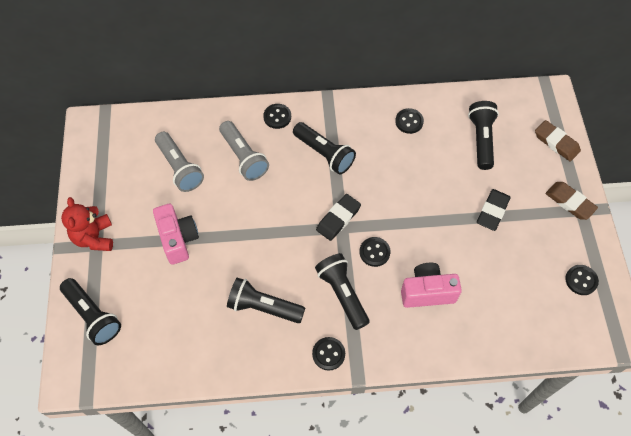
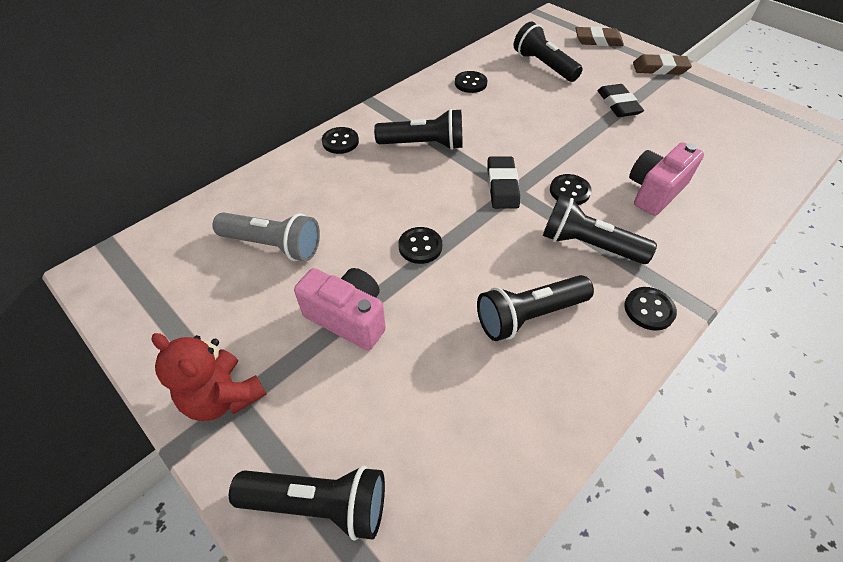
camera: 40 degrees left, 10 degrees down
grey flashlight [219,121,269,181] -> none
black button [565,265,599,295] -> black button moved to [398,227,442,264]

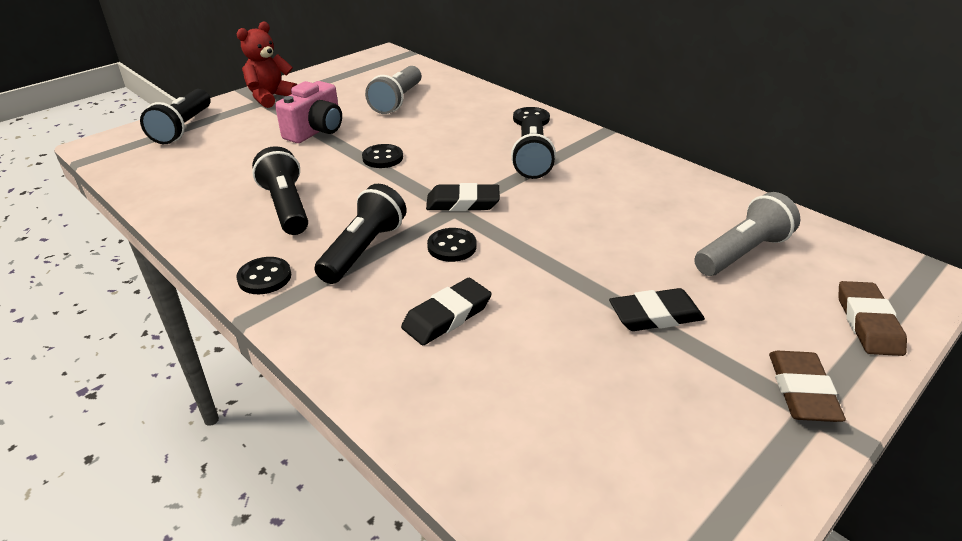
camera: 90 degrees right, 15 degrees down
black button [455,71,487,93] -> none
black flashlight [514,22,583,82] -> grey flashlight [694,192,800,276]
pink camera [629,142,704,216] -> black eraser [401,278,492,345]

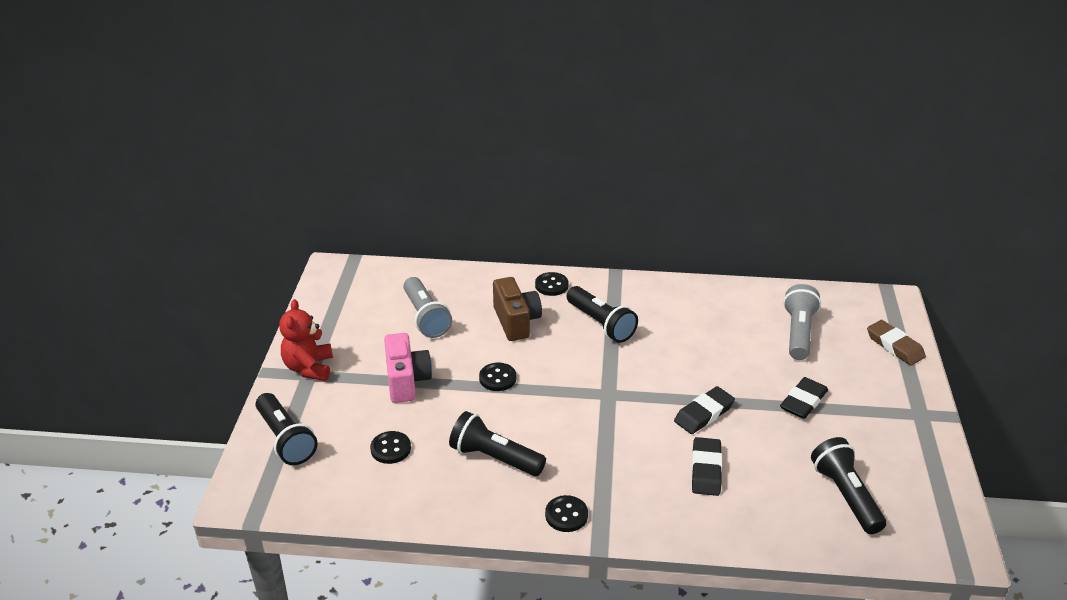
camera: 40 degrees left, 0 degrees up
black flashlight [314,184,406,284] -> black flashlight moved to [811,437,886,534]
black eraser [426,183,500,211] -> black eraser moved to [674,386,735,434]
black button [427,228,476,262] -> black button moved to [370,431,411,464]
brown eraser [769,350,846,422] -> none
none -> brown camera [493,277,542,341]

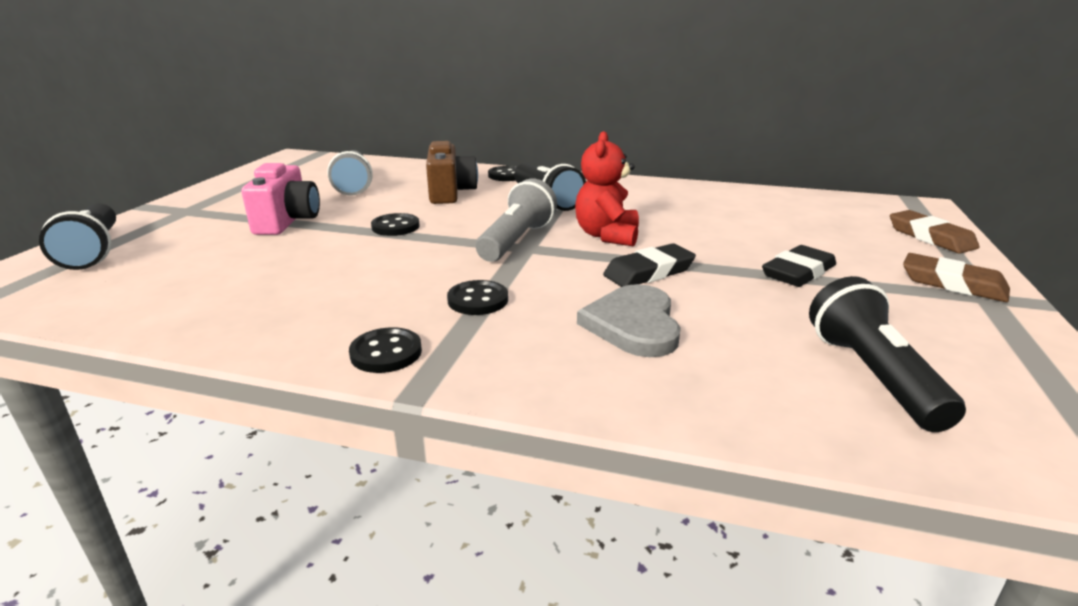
camera: 10 degrees right, 10 degrees down
red teddy bear [279,299,333,381] -> red teddy bear moved to [575,131,639,246]
black button [370,431,411,464] -> black button moved to [447,280,508,315]
black flashlight [449,411,546,476] -> none
black eraser [691,437,722,496] -> grey heart [577,284,681,357]
grey flashlight [783,284,821,360] -> grey flashlight moved to [476,179,557,262]
none -> brown eraser [903,253,1010,302]

